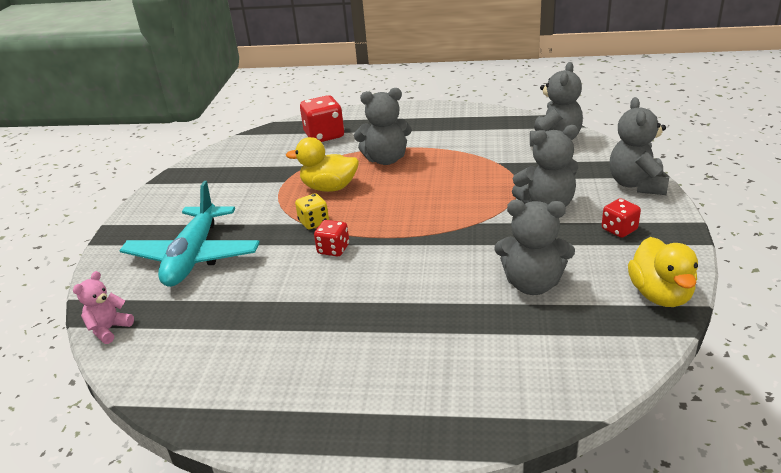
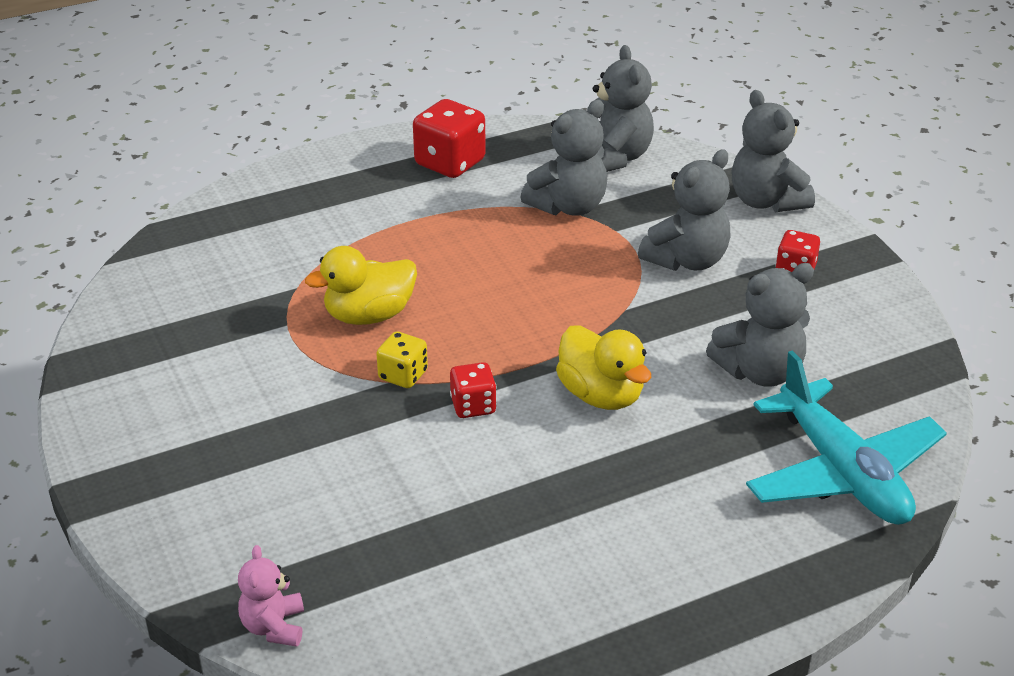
camera: 35 degrees left, 5 degrees up
turquoise plane [119,181,260,287] -> turquoise plane moved to [746,350,947,525]
red dice [300,95,344,142] -> red dice moved to [413,99,486,178]
grey teddy bear [354,88,412,165] -> grey teddy bear moved to [520,100,607,216]
yellow duck [628,237,698,307] -> yellow duck moved to [556,325,651,410]

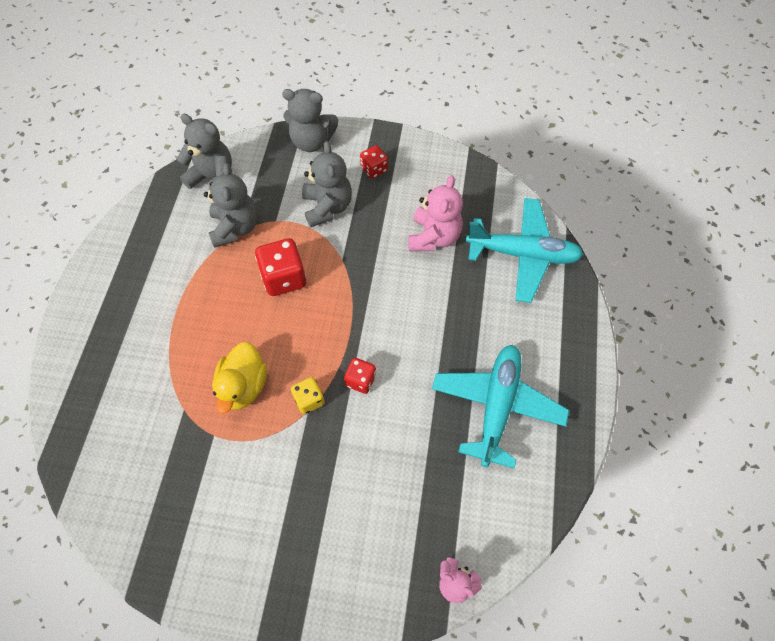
camera: 55 degrees left, 25 degrees up
red dice [413,99,486,178] -> red dice moved to [255,238,306,296]
yellow duck [556,325,651,410] -> none
grey teddy bear [706,263,814,387] -> pink teddy bear [408,175,463,251]
none -> turquoise plane [432,345,569,468]

